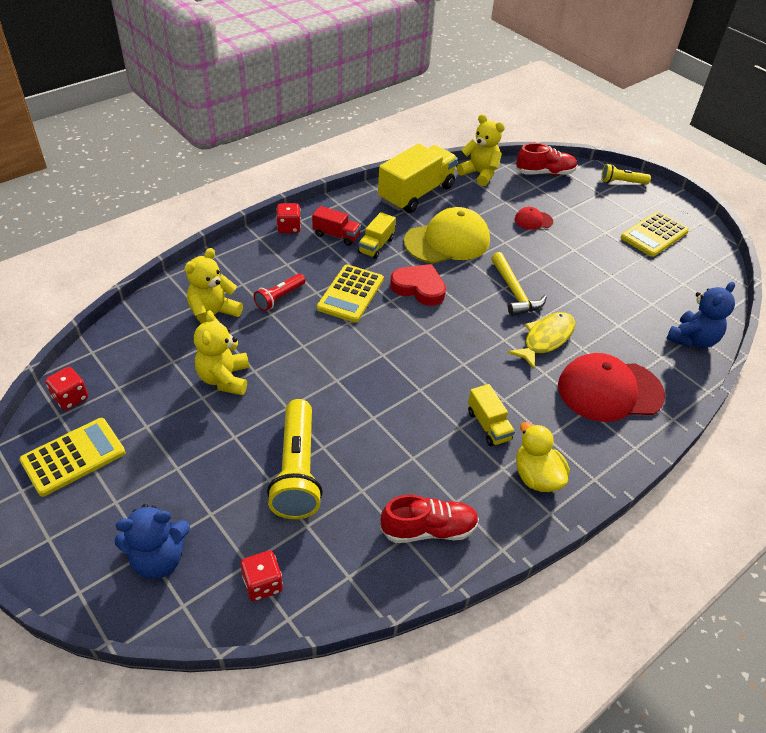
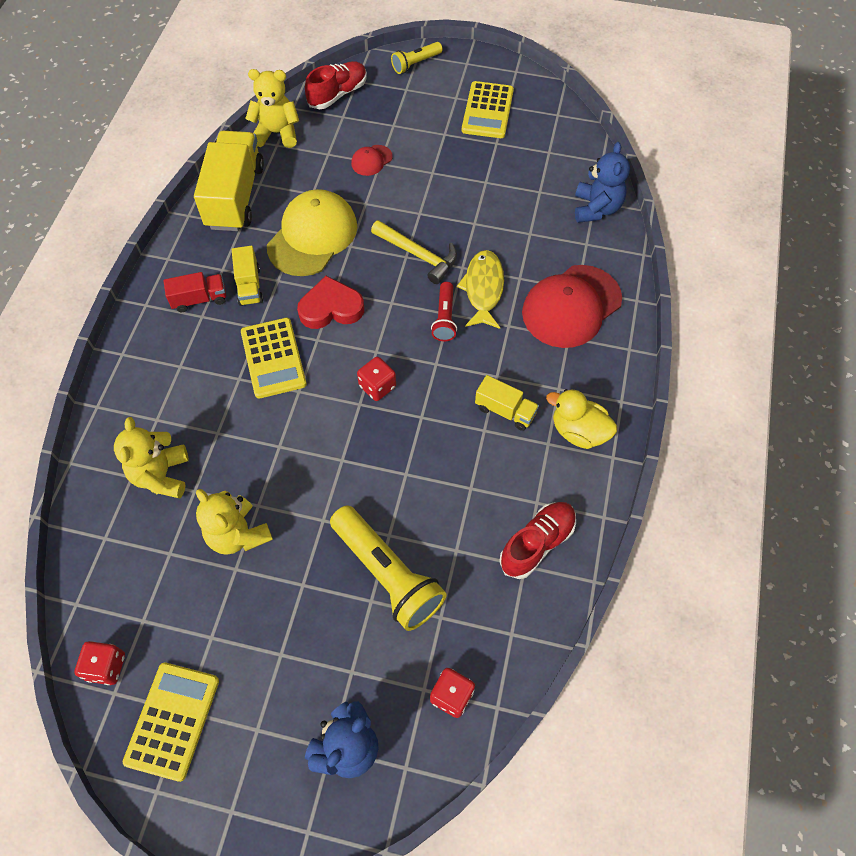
camera: 35 degrees left, 15 degrees up
red flashlight [254,273,306,311] -> red flashlight moved to [431,282,457,341]
red dice [276,203,301,233] -> red dice moved to [357,357,396,401]

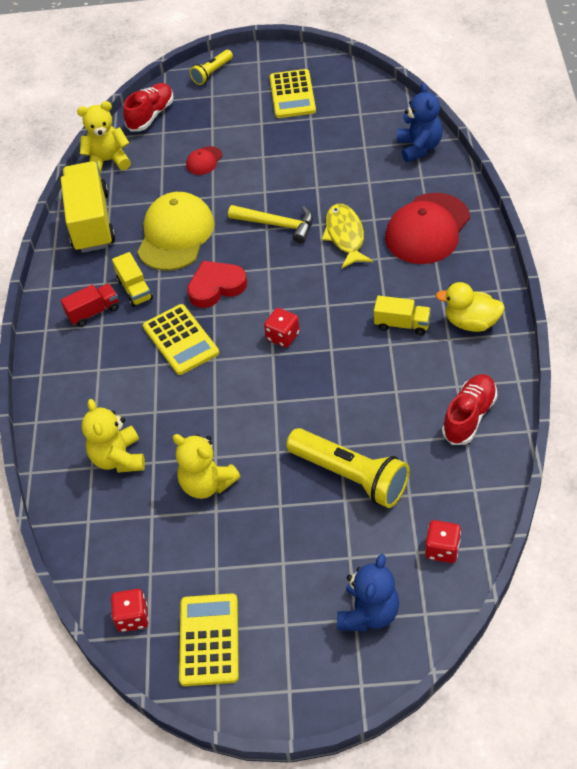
camera: 10 degrees left, 10 degrees down
red flashlight [431,282,457,341] -> none

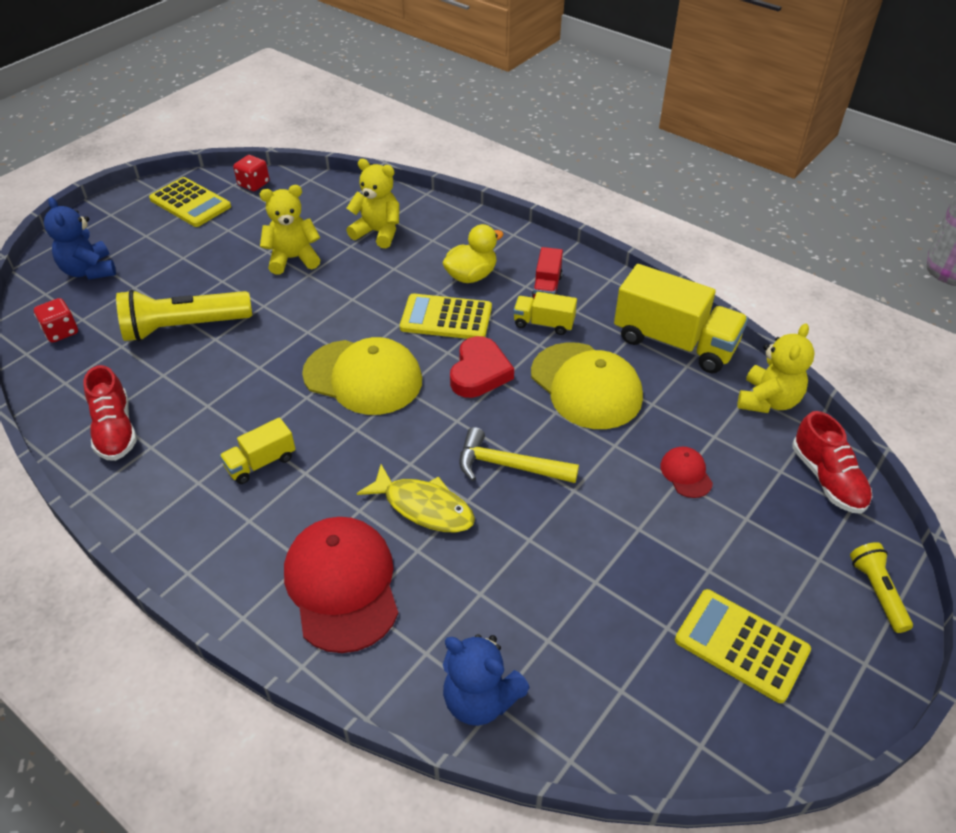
camera: 125 degrees right, 5 degrees down
yellow hammer [228,205,313,243] -> yellow hammer turned 45 degrees clockwise [459,427,579,483]
red dice [264,308,300,348] -> yellow cap [302,337,422,415]
yellow duck [436,282,505,332] -> yellow duck moved to [442,224,504,283]

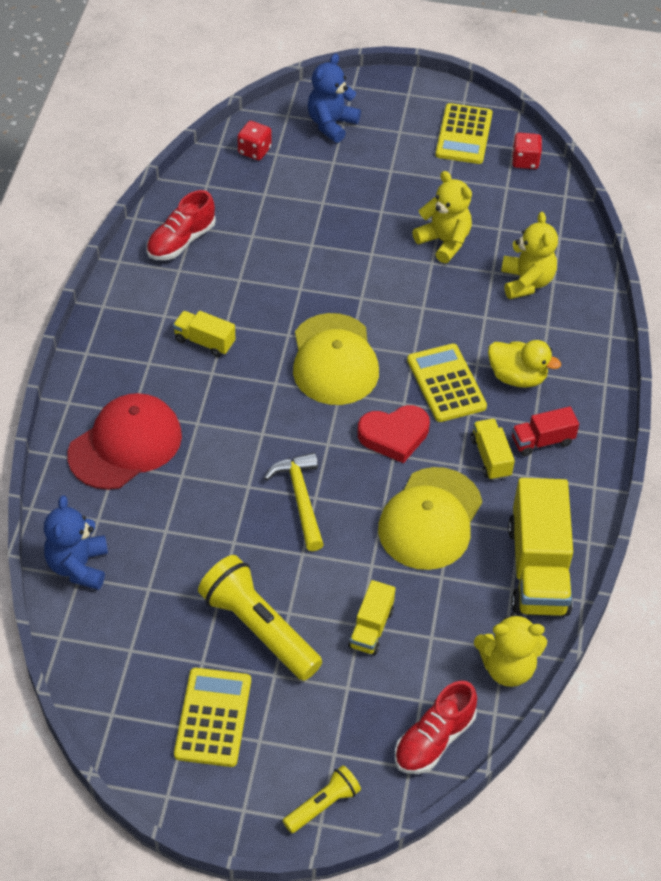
camera: 60 degrees right, 5 degrees up
yellow flashlight [116,289,252,342] -> yellow flashlight moved to [198,555,322,681]
yellow fish [357,464,475,533] -> none
red cap [660,447,713,498] -> yellow truck [348,580,395,655]

